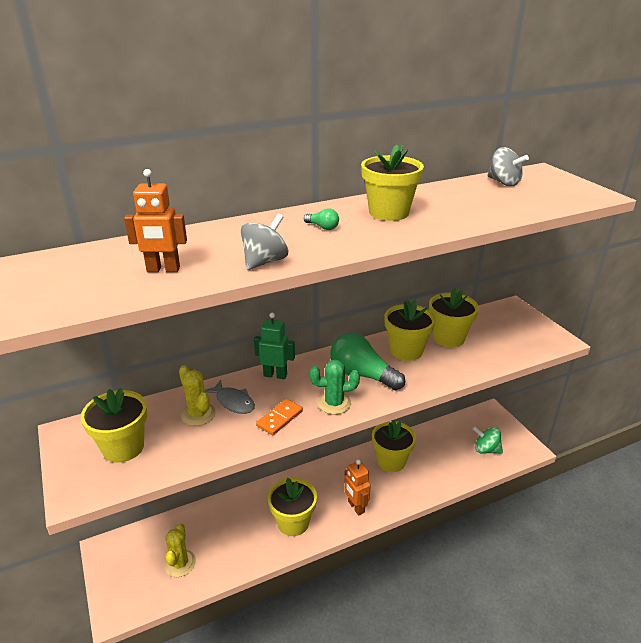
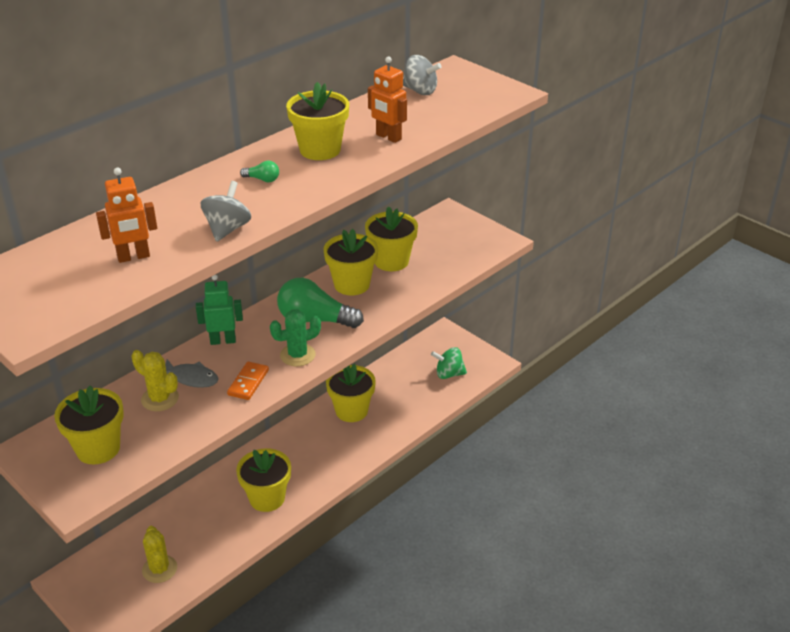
camera: 20 degrees left, 5 degrees up
orange robot [344,460,371,515] -> orange robot moved to [368,56,407,143]

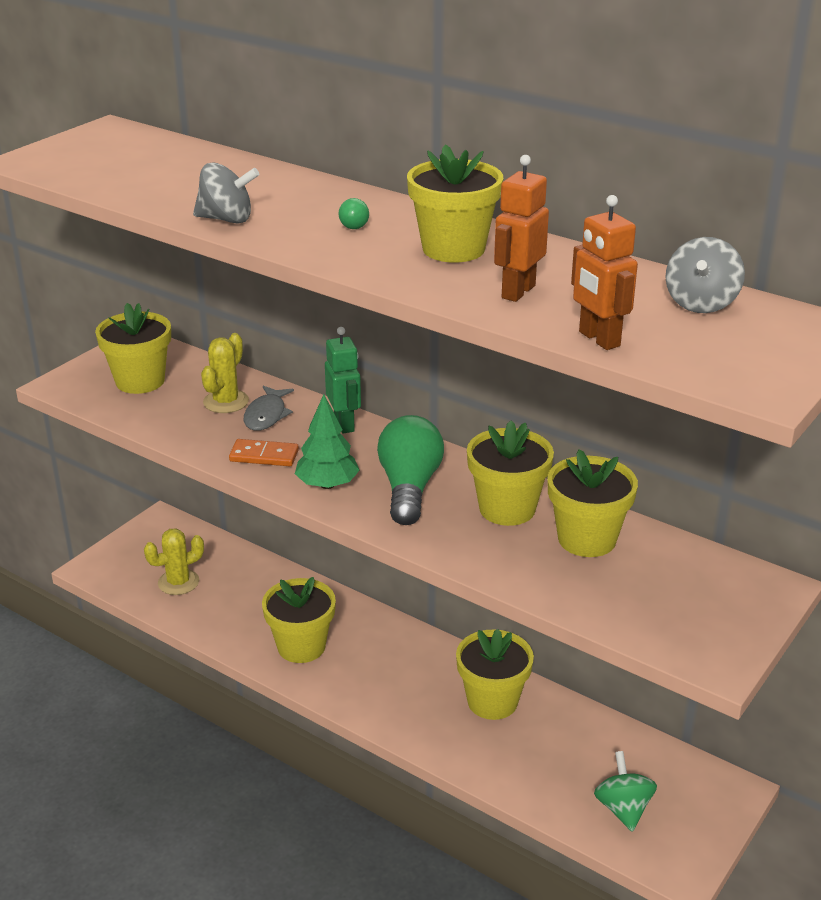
camera: 80 degrees right, 5 degrees down
orange robot [96,168,157,263] -> orange robot moved to [571,195,638,350]
green cactus [270,309,321,366] -> green tree [295,394,360,489]

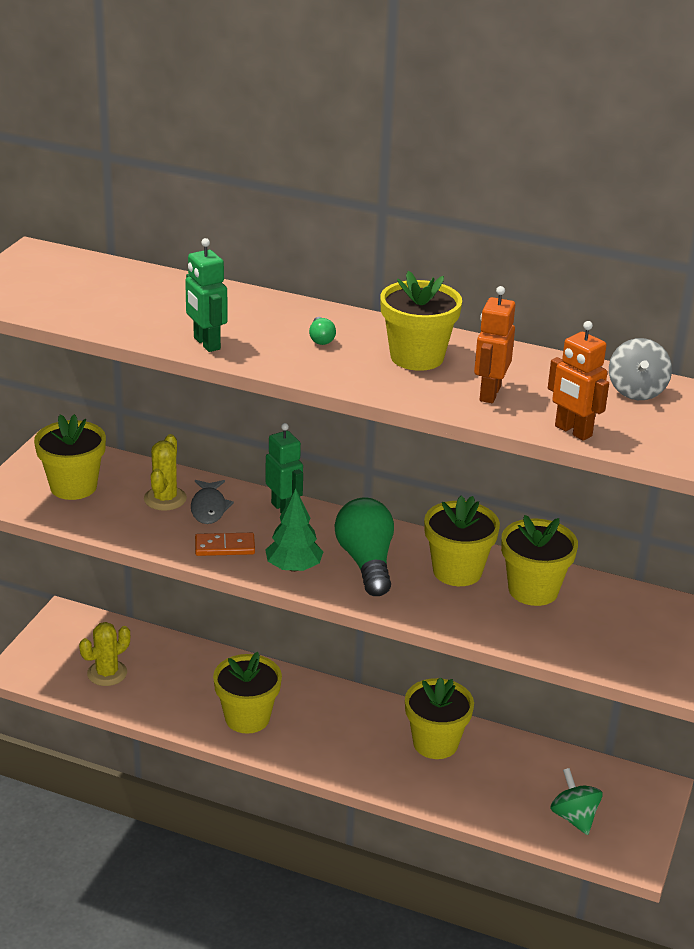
camera: 15 degrees left, 0 degrees up
grey spinning top [193,162,259,224] -> green robot [185,238,228,352]

